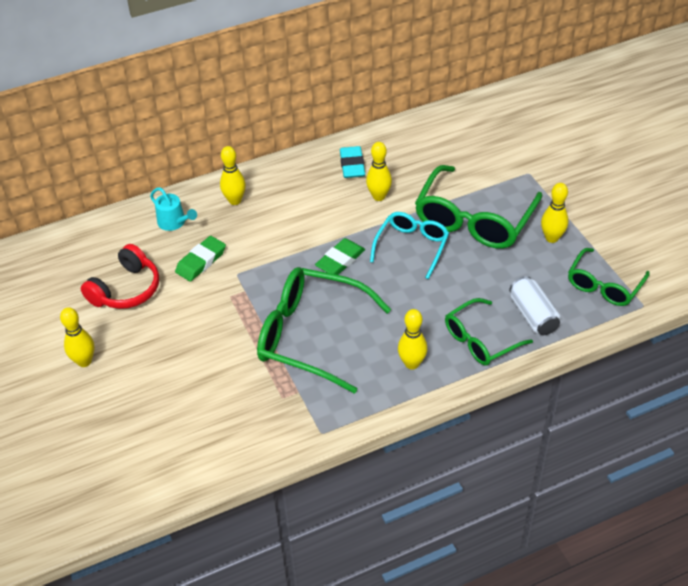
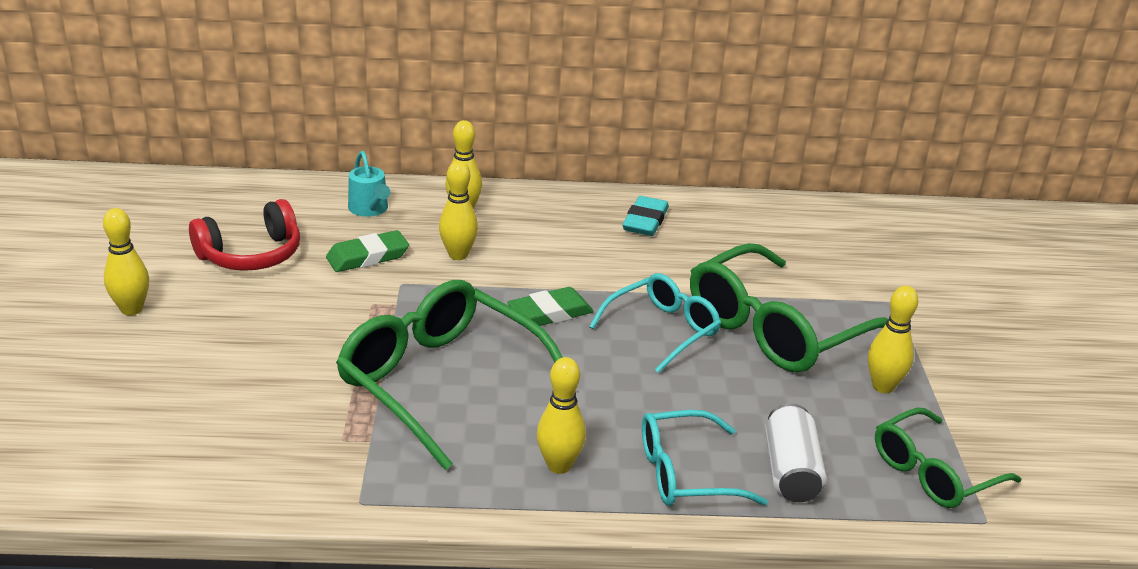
camera: 20 degrees right, 15 degrees down
yellow bowling pin [366,142,392,201] -> yellow bowling pin moved to [439,161,478,260]
green glasses [445,298,533,366] -> turquoise glasses [642,410,768,506]

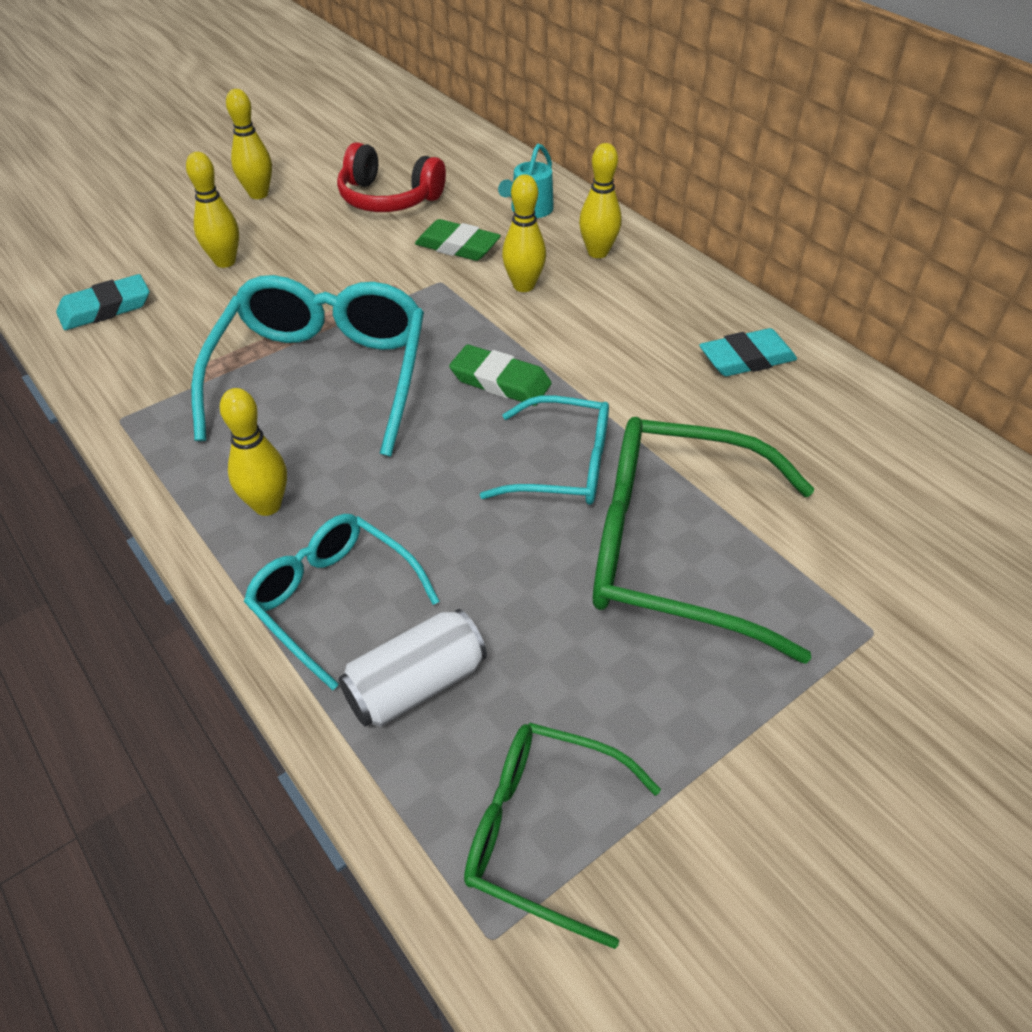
camera: 55 degrees right, 15 degrees up
green glasses [336,280,563,470] -> turquoise glasses [191,275,424,456]
yellow bowling pin [868,286,918,393] -> yellow bowling pin moved to [186,152,239,268]
none -> turquoise eraser [56,274,149,330]

